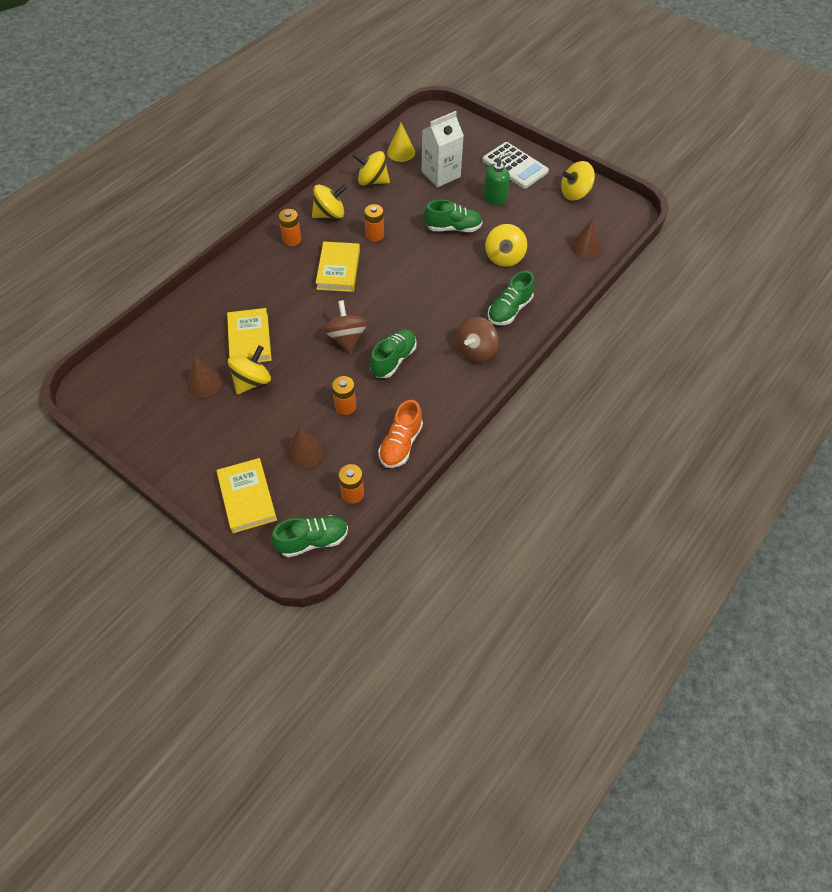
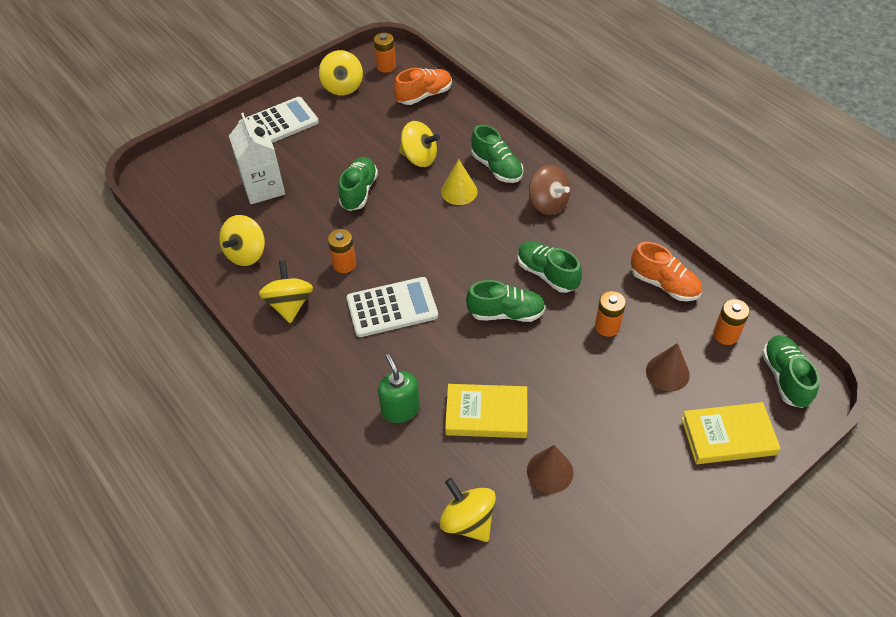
camera: 75 degrees left, 5 degrees down
yellow spinning top [228,345,271,395] -> yellow spinning top moved to [439,478,496,542]
orange battery [279,209,301,246] -> orange battery moved to [374,33,396,72]
yellow book [316,242,360,292] -> white calculator [346,277,438,337]
brown spinning top [323,300,368,353] -> green shoe [466,280,546,322]
yellow cone [387,123,415,162] -> yellow cone moved to [441,159,478,205]
green soap dispenser [484,152,511,206] -> green soap dispenser moved to [378,354,420,423]
brown cone [570,218,601,258] -> orange shoe [394,68,452,105]

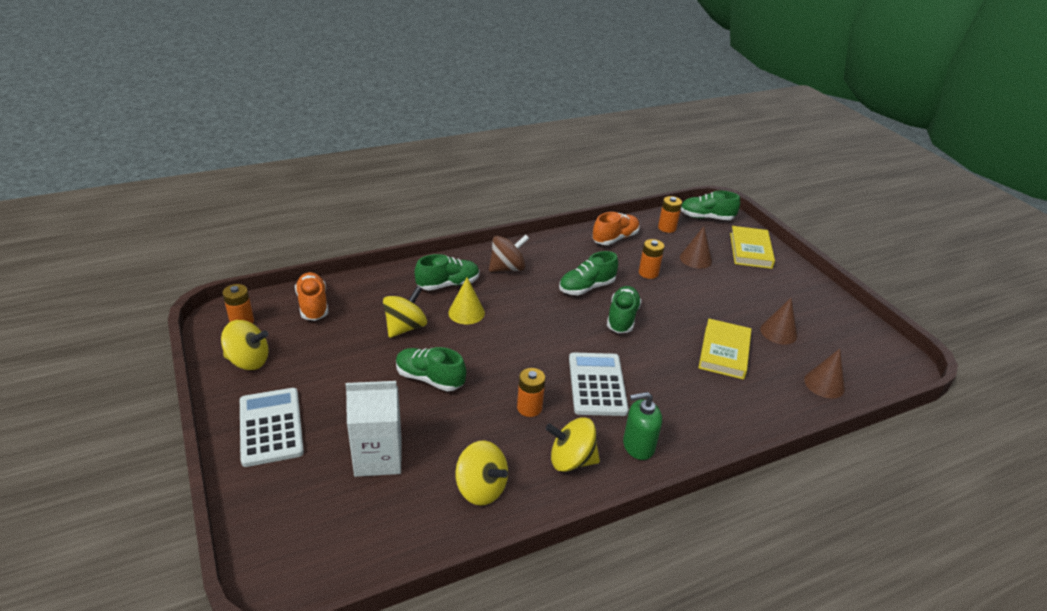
camera: 80 degrees left, 15 degrees down
green soap dispenser [378,354,420,423] -> green soap dispenser moved to [623,392,662,460]
yellow spinning top [439,478,496,542] -> brown cone [804,349,845,398]

